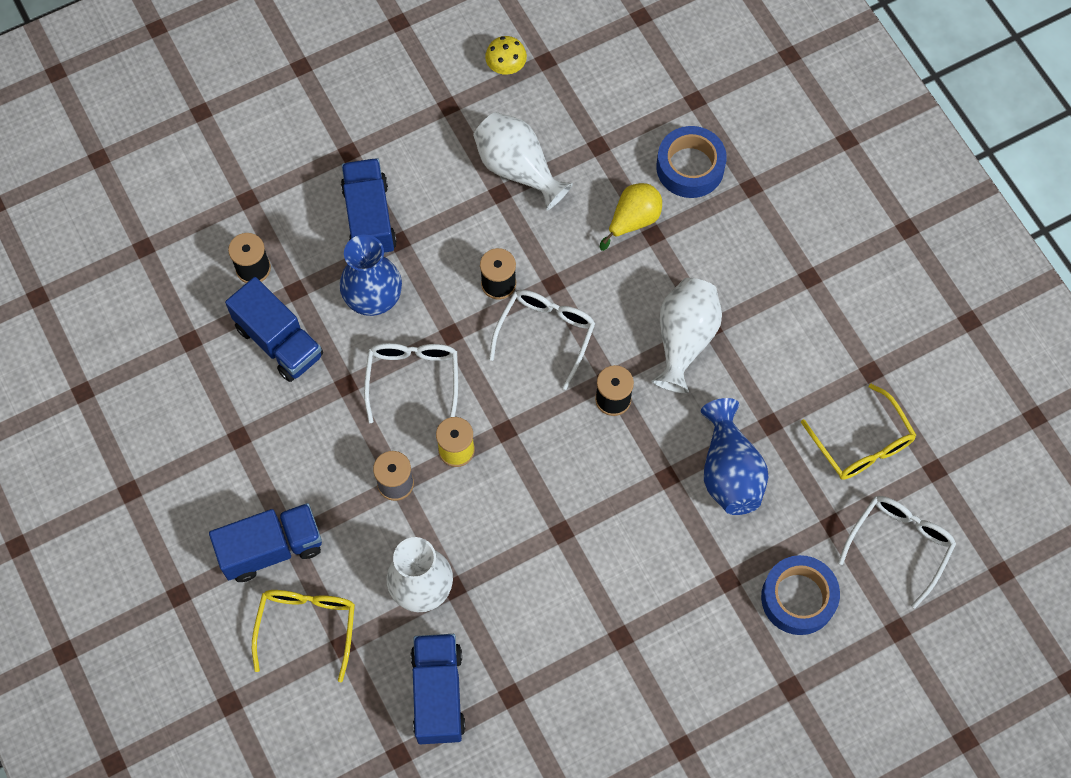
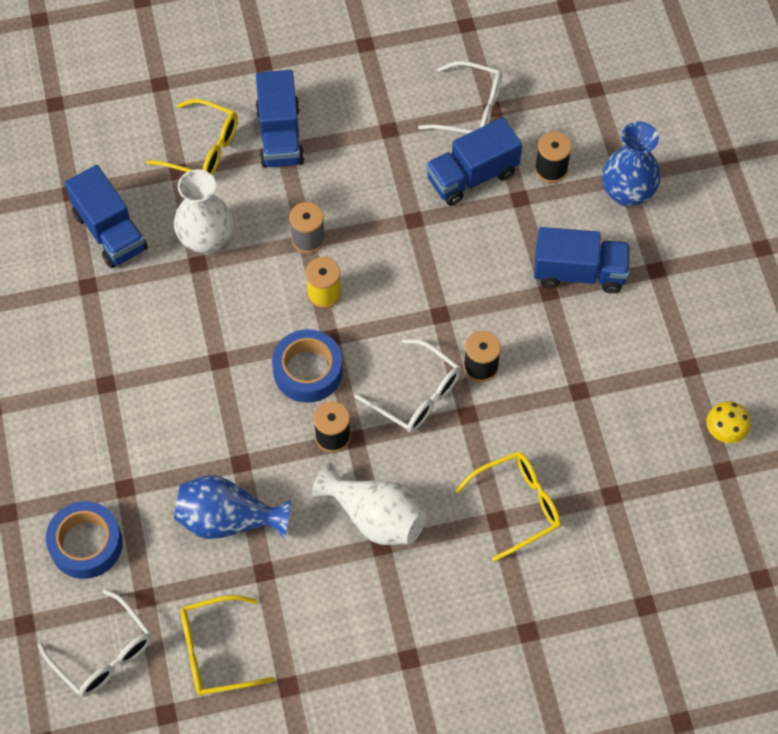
camera: 105 degrees right, 5 degrees down
blue vase [339,235,402,316] -> blue vase moved to [602,122,661,207]
white glasses [364,343,458,423] -> white glasses moved to [418,61,502,134]
blue truck [411,634,465,744] -> blue truck turned 45 degrees clockwise [65,165,148,268]
white vase [473,112,573,211] -> none
yellow pear [600,183,662,251] -> yellow glasses [455,452,561,561]
blue tape [656,126,727,198] -> blue tape moved to [272,329,343,403]

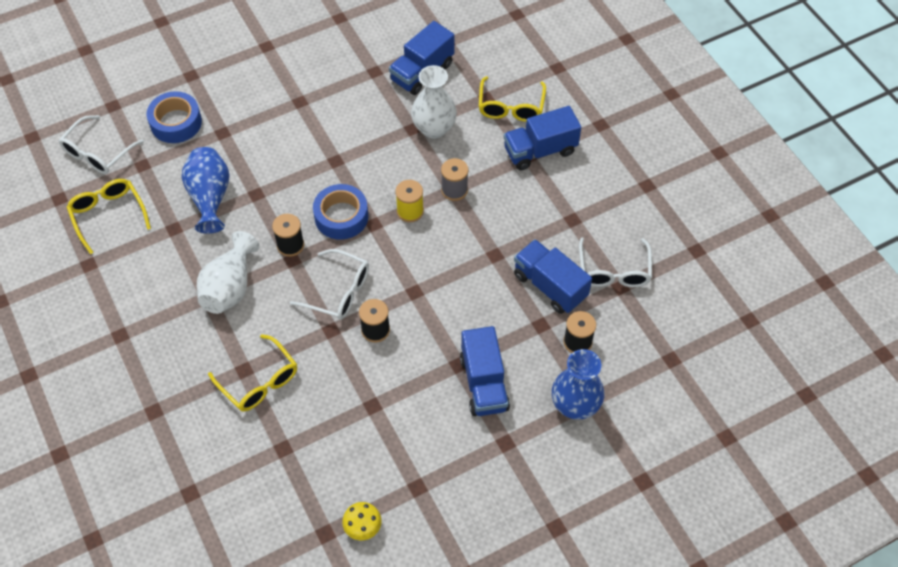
camera: 75 degrees right, 5 degrees down
white glasses [354,339,461,433] -> white glasses turned 90 degrees counterclockwise [290,249,369,320]

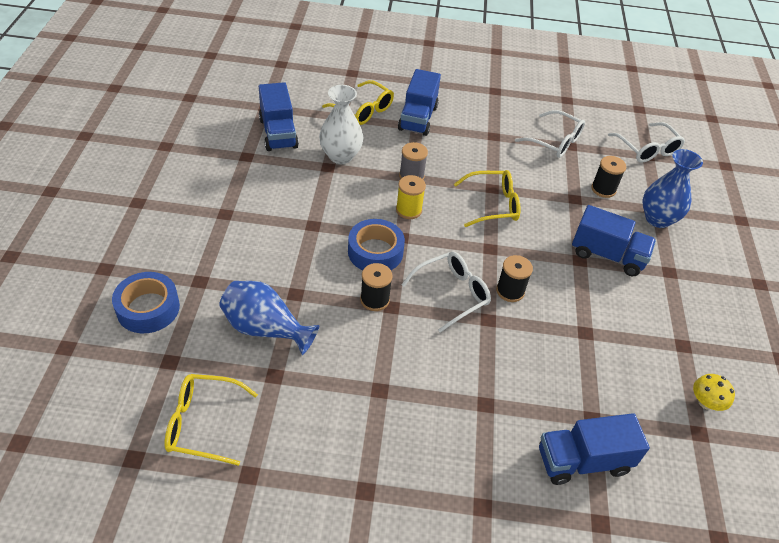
camera: 60 degrees left, 10 degrees down
white glasses [58,115,144,174] -> white glasses moved to [608,122,685,163]
white vase [197,231,260,314] -> none
yellow glasses [208,334,297,411] -> yellow glasses moved to [454,170,521,227]
blue truck [514,239,592,314] -> blue truck moved to [539,413,650,485]

